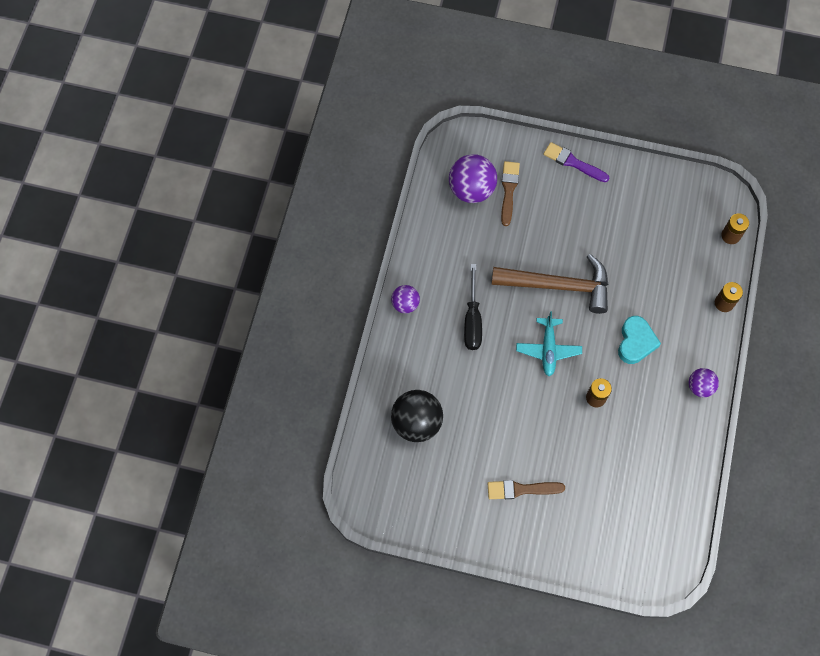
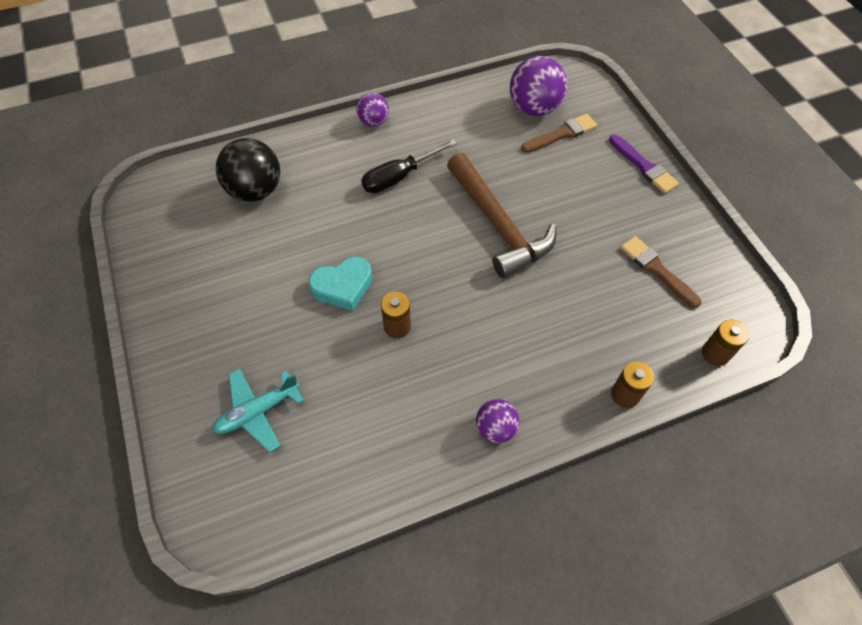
camera: 55 degrees right, 10 degrees down
brown brush [488,480,565,499] -> brown brush moved to [621,236,702,308]
turquoise plane [516,311,582,376] -> turquoise plane moved to [212,369,304,452]
purple brush [543,142,609,182] -> purple brush turned 150 degrees clockwise [609,134,679,193]
turquoise heart [618,316,661,364] -> turquoise heart moved to [308,257,372,311]

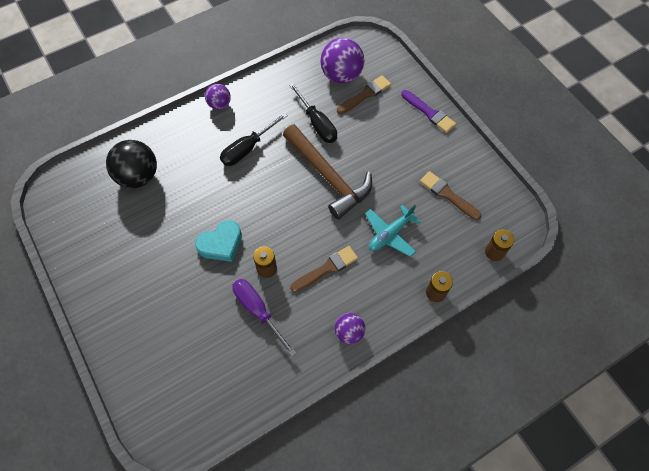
camera: 10 degrees left, 5 degrees up
turquoise plane [212,369,304,452] -> turquoise plane moved to [365,205,421,257]
none -> purple screwdriver [233,279,297,357]
none -> black screwdriver [289,83,337,143]
none -> brown brush [290,246,358,292]

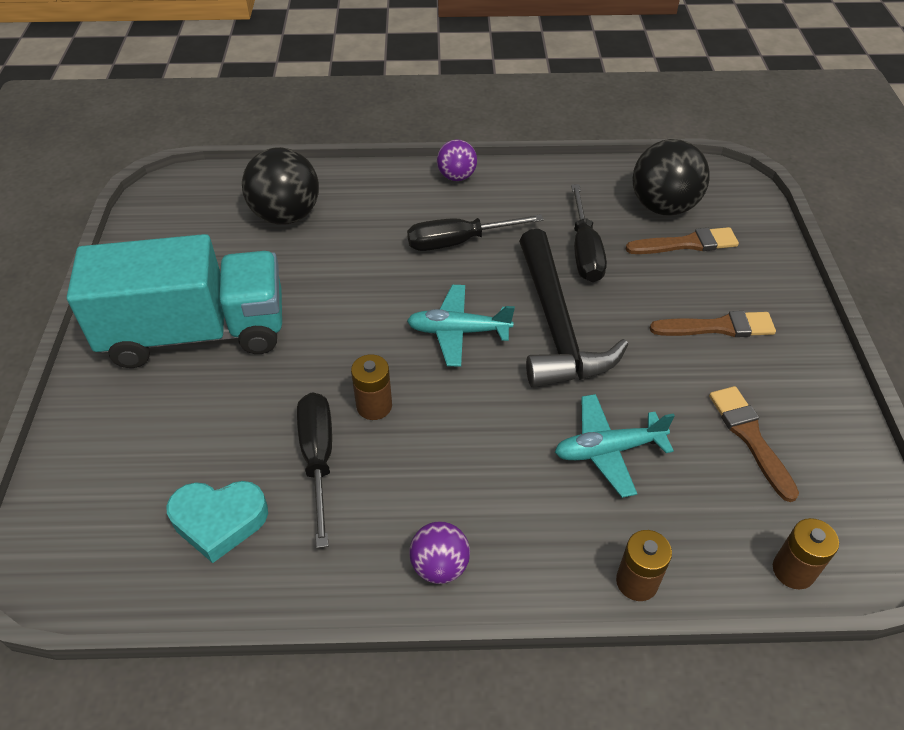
camera: 30 degrees right, 15 degrees down
turquoise heart [195,220,242,262] -> turquoise heart moved to [166,481,268,563]
purple screwdriver [233,279,297,357] -> black screwdriver [297,393,332,548]
brown hammer [283,124,372,219] -> black hammer [519,229,628,388]
brown brush [290,246,358,292] -> brown brush moved to [650,311,776,337]
purple ball [321,38,364,84] -> black ball [632,139,710,216]
purple brush [401,90,456,133] -> none
none -> turquoise truck [67,234,282,368]
none -> turquoise plane [407,285,515,367]

